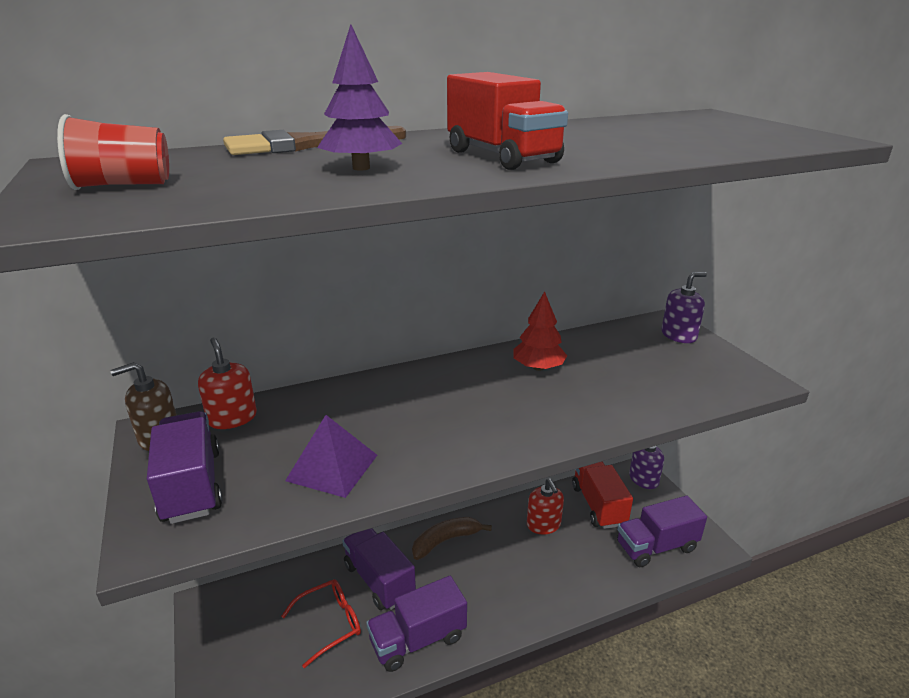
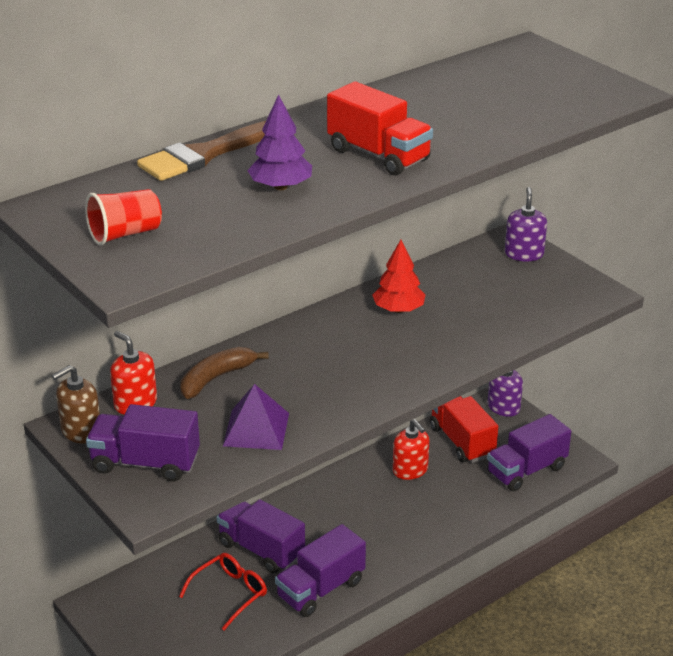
camera: 15 degrees left, 5 degrees up
purple truck [147,411,222,524] -> purple truck turned 45 degrees counterclockwise [86,404,200,482]
brown banana [412,517,492,560] -> brown banana moved to [181,347,269,399]
purple soap dispenser [662,272,707,343] -> purple soap dispenser turned 45 degrees counterclockwise [505,187,547,261]

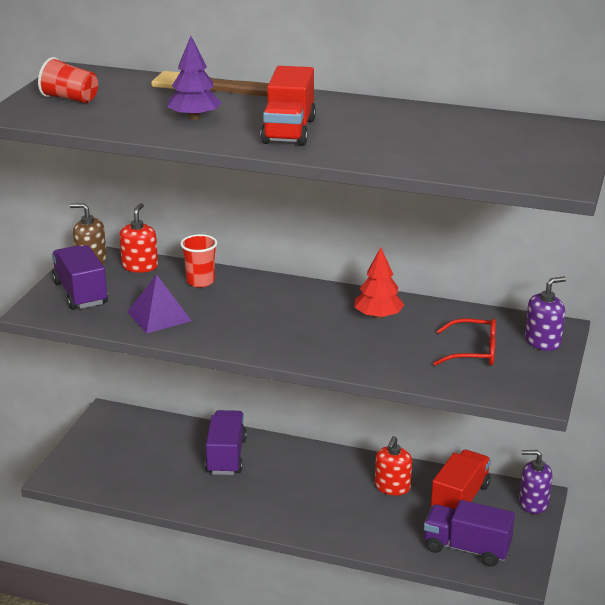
camera: 55 degrees right, 5 degrees down
red glasses [179,553,267,630] -> red glasses moved to [433,318,496,366]
brown banana [181,347,269,399] -> red cup [180,234,217,287]
purple truck [275,524,366,617] -> none

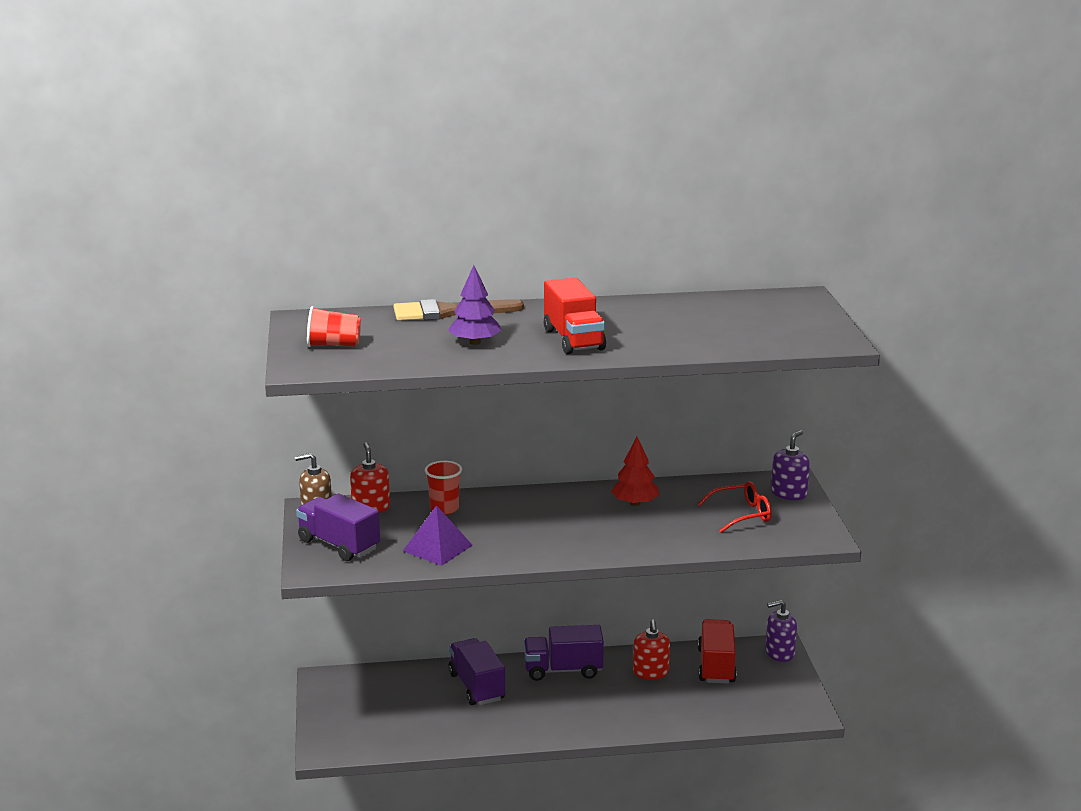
camera: 25 degrees left, 5 degrees down
purple truck [424,500,515,567] -> purple truck moved to [524,625,604,681]

